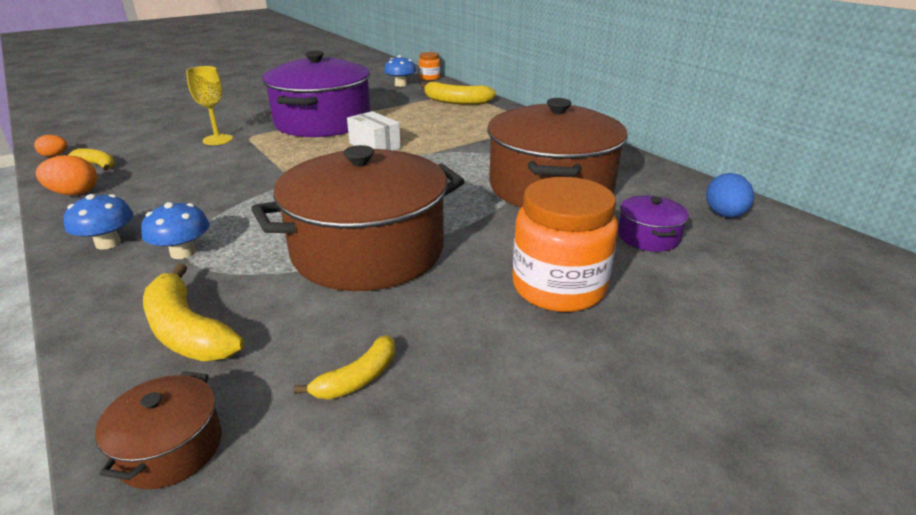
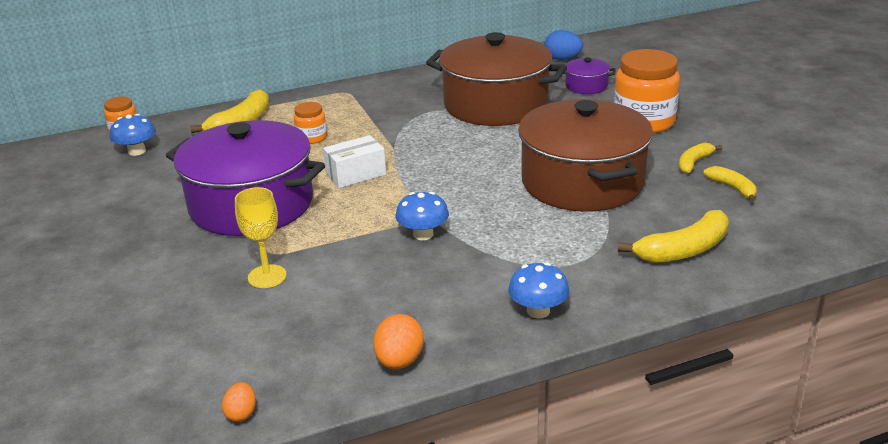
camera: 75 degrees left, 0 degrees up
yellow banana [68,148,115,171] -> yellow banana moved to [679,143,722,174]
brown pot [95,371,222,489] -> none
blue mushroom [141,202,209,259] -> blue mushroom moved to [396,192,449,240]
none -> orange jar [294,102,327,144]

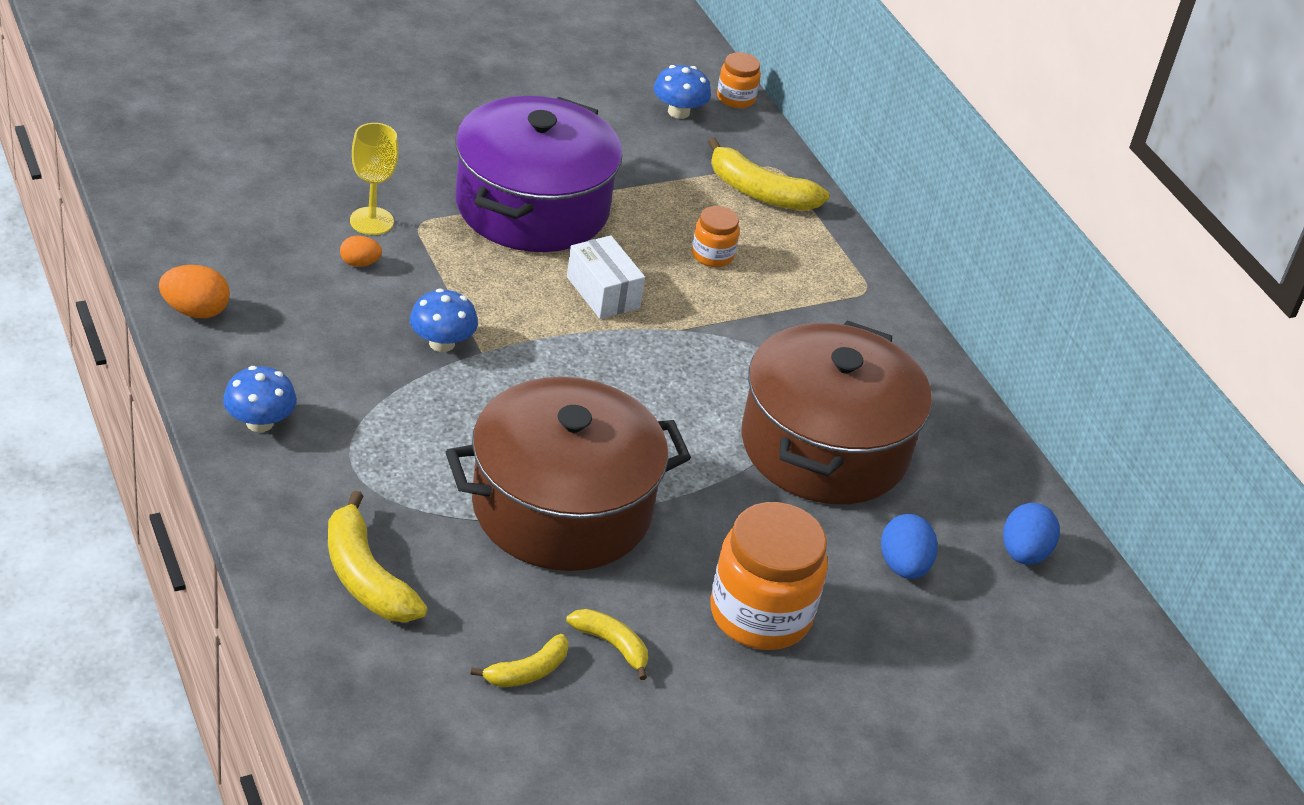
camera: 80 degrees right, 10 degrees up
orange egg [222,382,256,422] -> orange egg moved to [340,236,382,267]
purple pot [564,57,616,94] -> blue egg [881,514,938,579]

